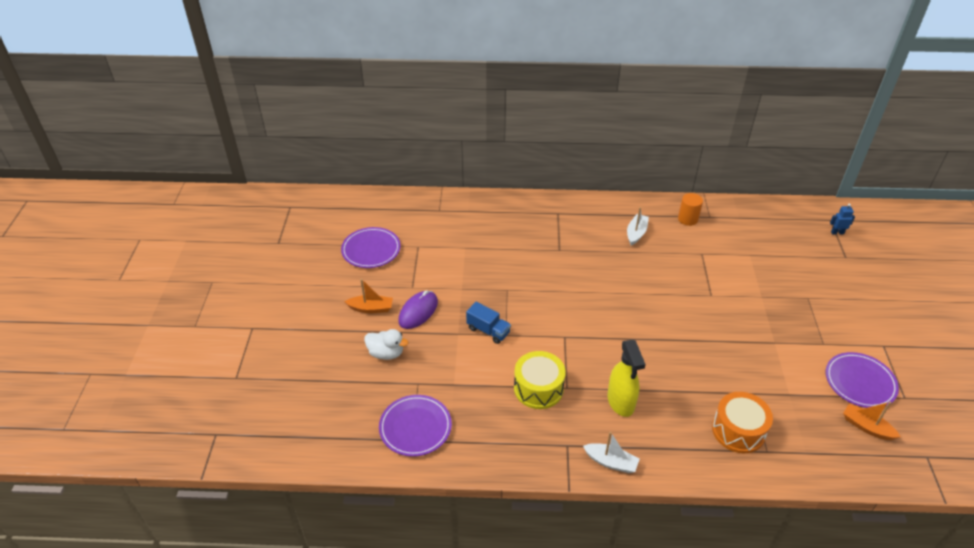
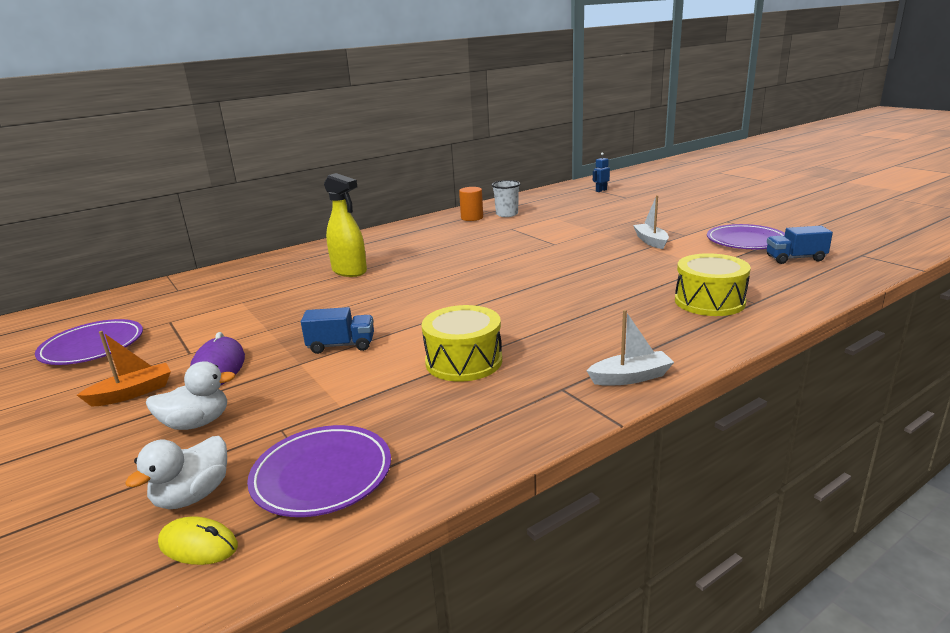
camera: 35 degrees left, 20 degrees down
yellow spray bottle [607,340,646,417] -> yellow spray bottle moved to [324,173,367,277]
white boat [627,207,649,245] -> white boat moved to [633,195,669,249]
orange drum [712,392,773,453] -> yellow drum [675,253,751,316]
orange boat [843,402,901,440] -> blue truck [767,226,833,264]
none -> white duck [125,436,227,509]
none -> yellow mouse [158,516,238,565]
none -> white cup [492,180,520,217]

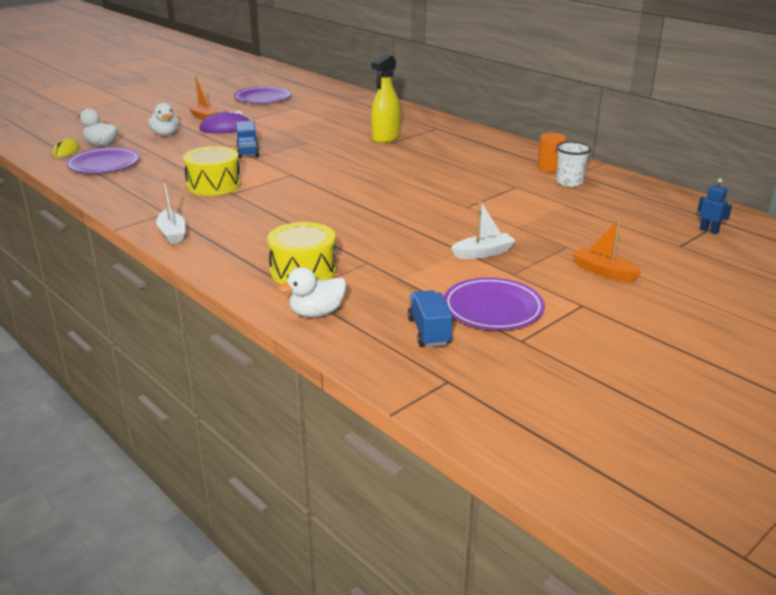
camera: 80 degrees right, 5 degrees up
none -> white duck [278,267,346,317]
none -> orange boat [572,218,642,282]

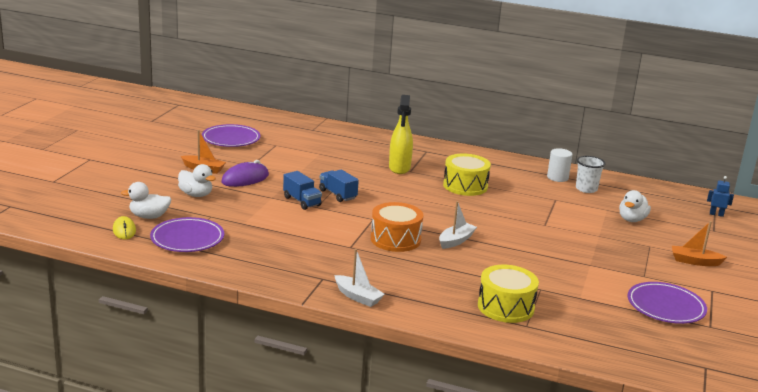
camera: 30 degrees left, 5 degrees down
yellow drum [183,146,241,196] -> yellow drum moved to [443,153,491,196]
white duck [278,267,346,317] -> white duck moved to [619,190,651,222]
blue truck [408,290,452,347] -> blue truck moved to [319,169,359,202]
white boat [451,200,516,259] -> white boat moved to [439,201,477,249]
orange cylinder [537,133,567,172] -> white cylinder [547,148,573,182]
none -> orange drum [371,202,423,252]

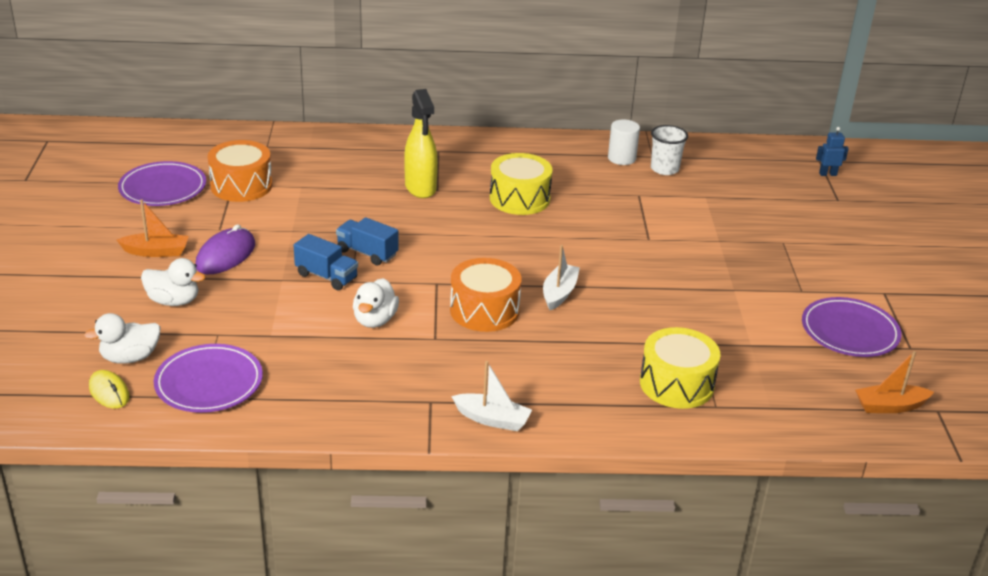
camera: 20 degrees left, 10 degrees up
white duck [619,190,651,222] -> white duck moved to [353,278,399,328]
orange boat [672,221,727,266] -> orange boat moved to [855,351,934,413]
none -> orange drum [207,140,273,202]

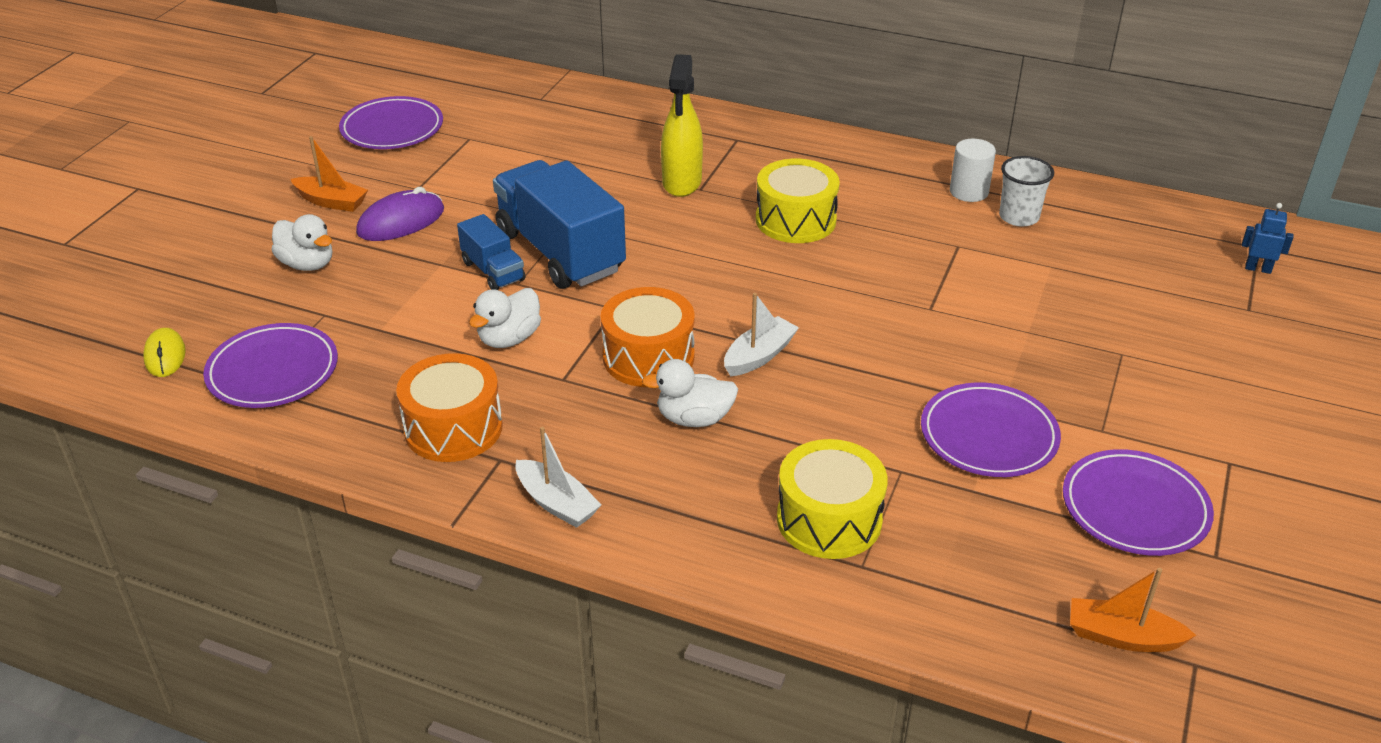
camera: 25 degrees right, 5 degrees up
white duck [84,313,160,364] -> white duck moved to [642,359,738,427]
orange drum [207,140,273,202] -> orange drum moved to [396,353,503,462]
blue truck [336,217,398,266] -> blue truck [493,160,626,289], size x2.00
none -> purple plate [921,382,1061,477]

